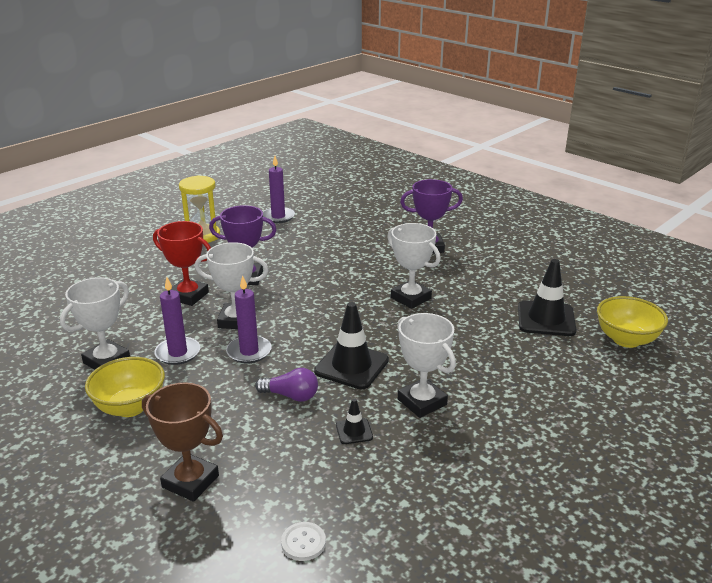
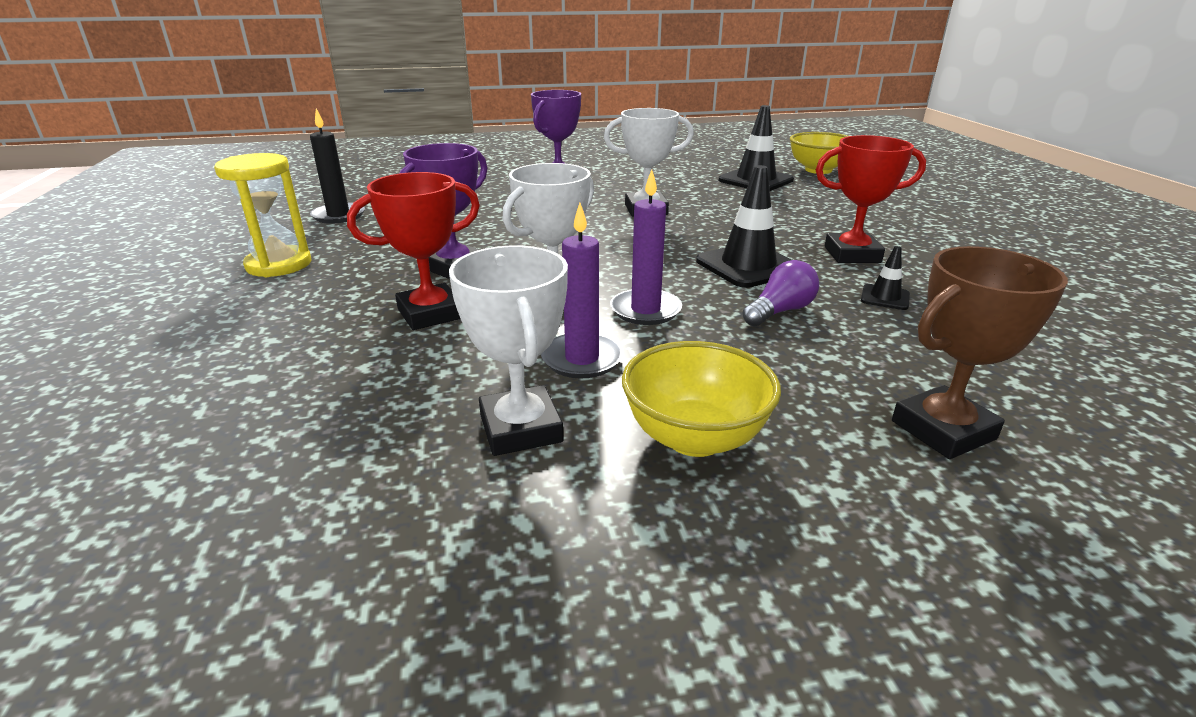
camera: 55 degrees left, 0 degrees up
purple candle [263,156,295,223] -> black candle [310,109,365,224]
white button [281,522,326,561] -> none
white trophy [397,313,456,418] -> red trophy [816,135,926,263]

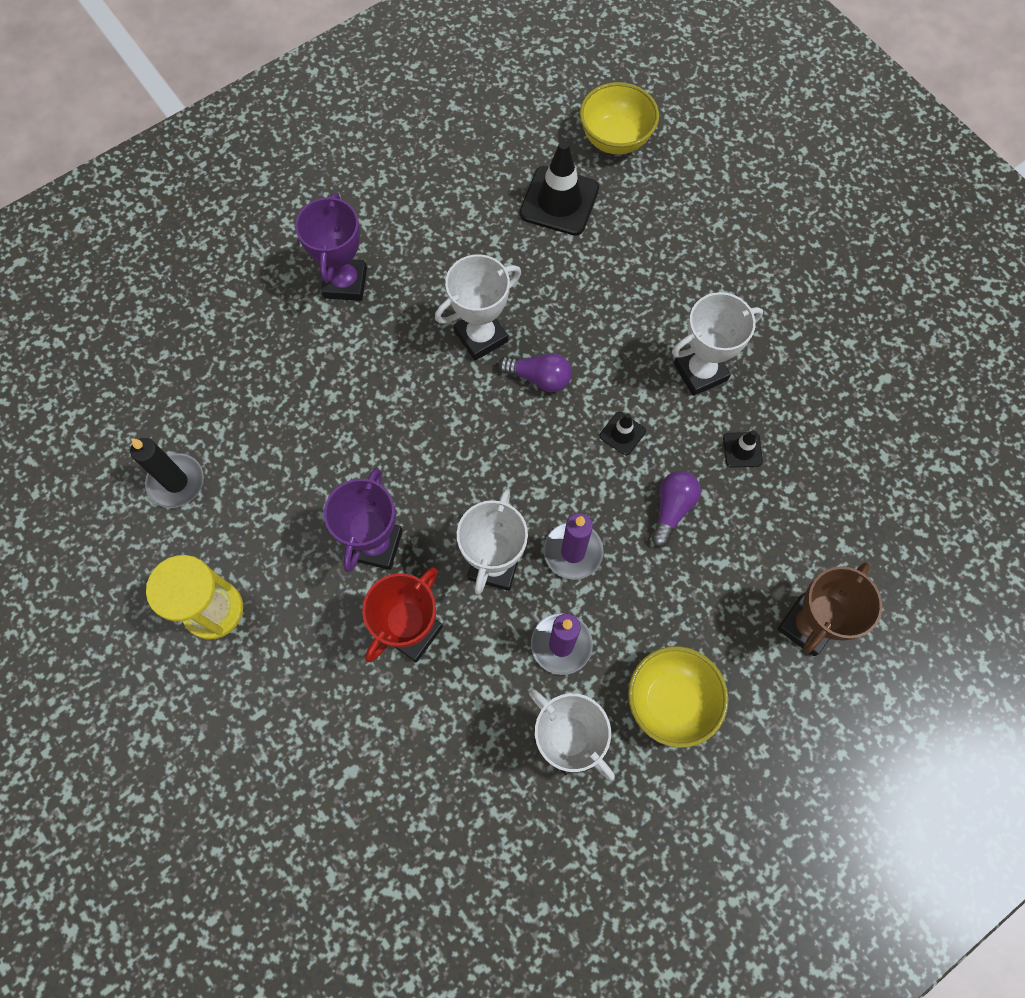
camera: 25 degrees left, 40 degrees up
black traffic cone [696,165,792,288] -> black traffic cone [600,412,646,455], size x0.49
red trophy [816,135,926,263] -> white trophy [672,292,763,396]
none -> purple light bulb [498,353,572,392]

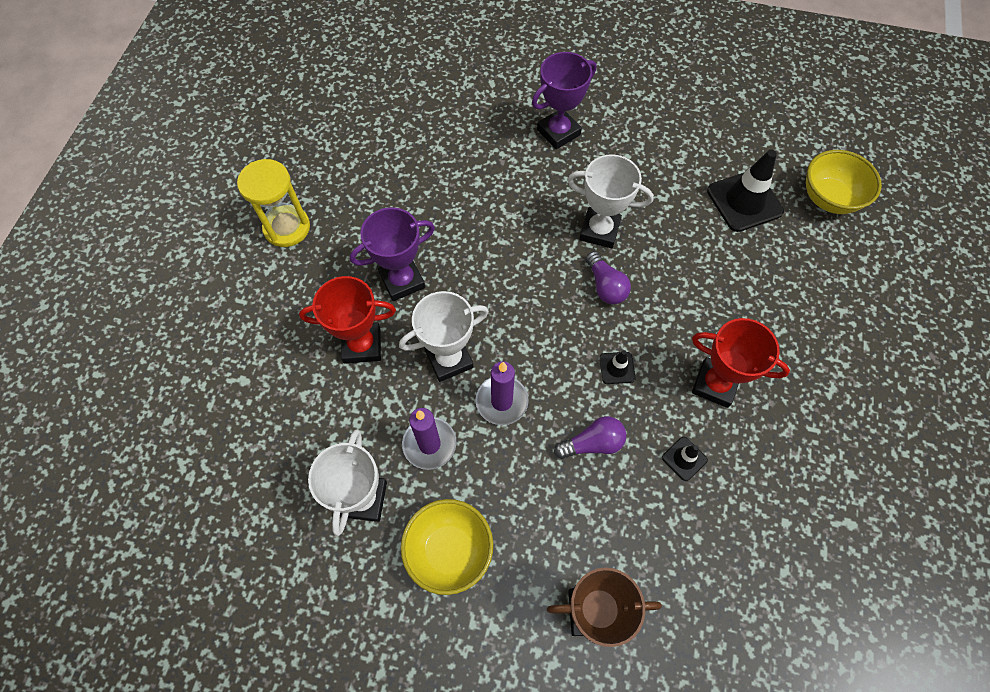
camera: 50 degrees right, 5 degrees down
black candle [130,438,204,508] -> none
white trophy [672,292,763,396] -> red trophy [692,318,790,408]

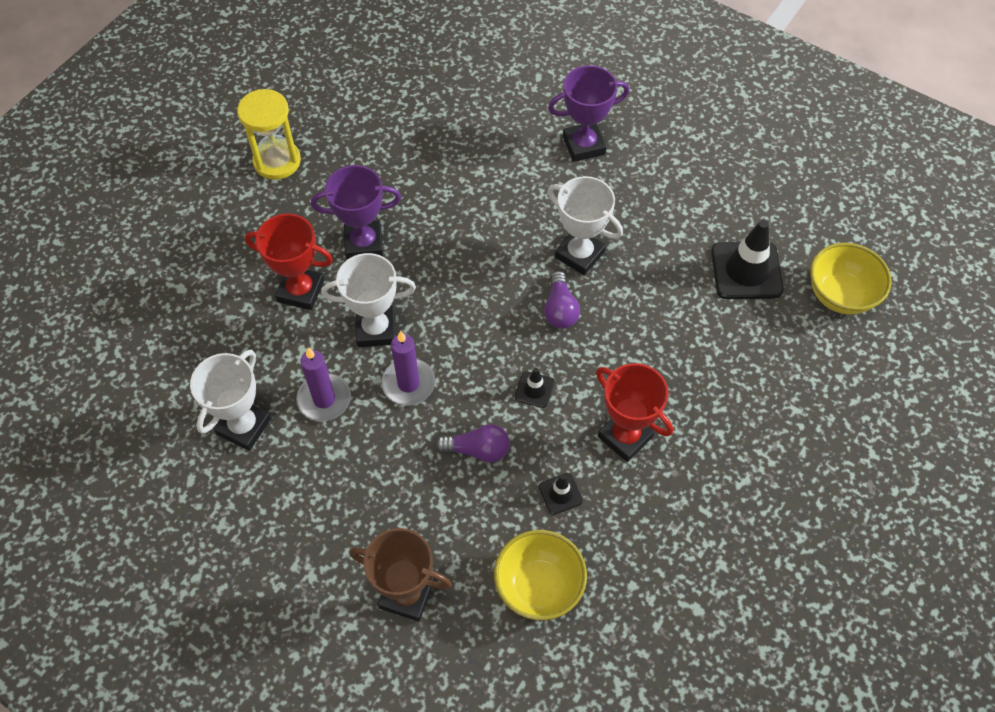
camera: 20 degrees right, 5 degrees down
yellow bowl [401,499,493,595] -> yellow bowl moved to [494,530,587,620]

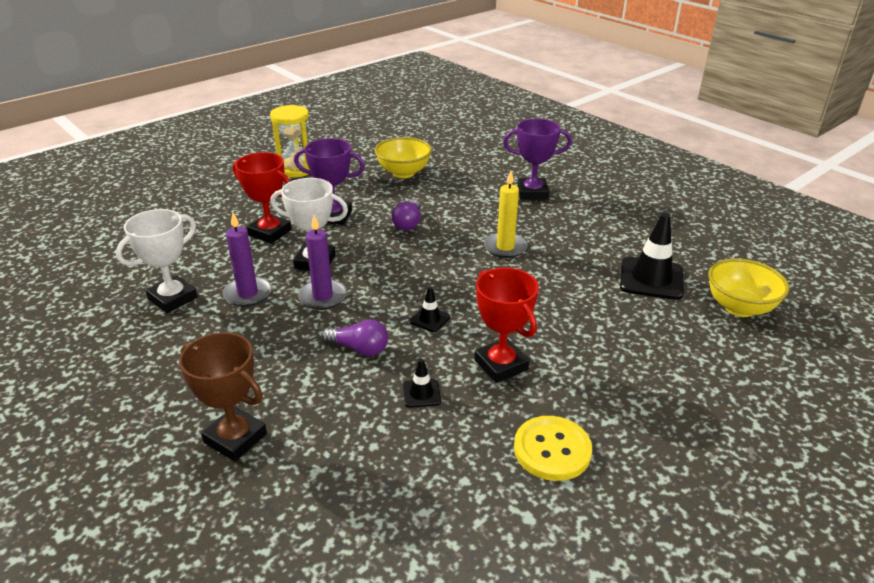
camera: 15 degrees right, 25 degrees down
yellow bowl [494,530,587,620] -> yellow bowl moved to [375,137,432,178]
purple light bulb [544,271,580,329] -> purple light bulb moved to [392,199,421,231]
white trophy [548,176,623,275] -> yellow candle [484,171,528,258]
none -> yellow button [514,416,592,481]

